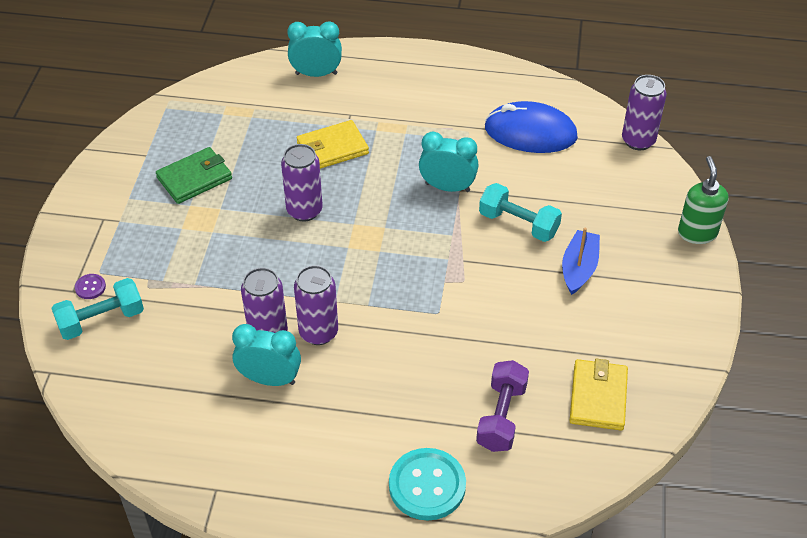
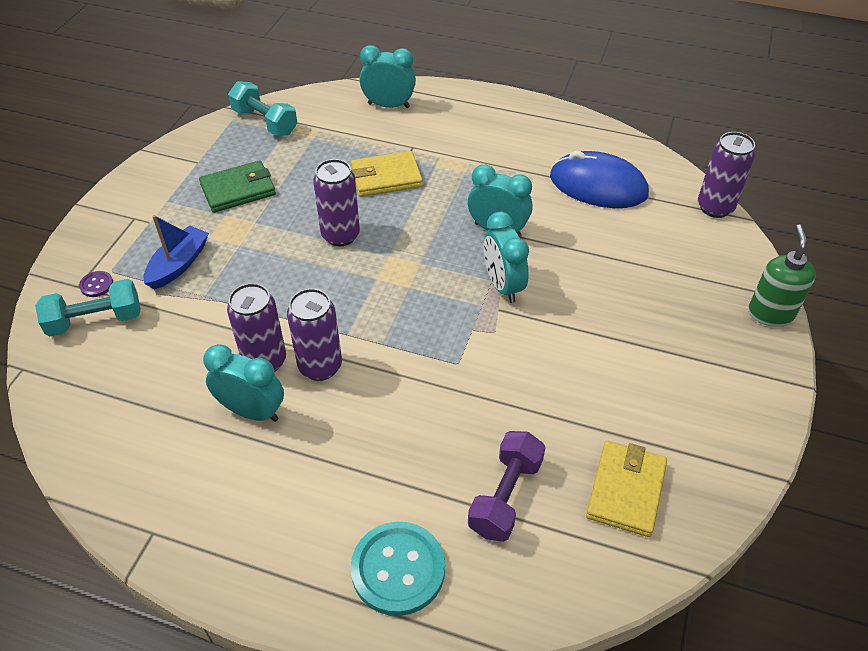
camera: 10 degrees right, 0 degrees up
turquoise dumbbell [479,183,562,242] -> turquoise dumbbell moved to [228,81,297,136]
blue boat [562,227,600,295] -> blue boat moved to [144,215,209,290]
none -> turquoise clock [484,211,529,303]

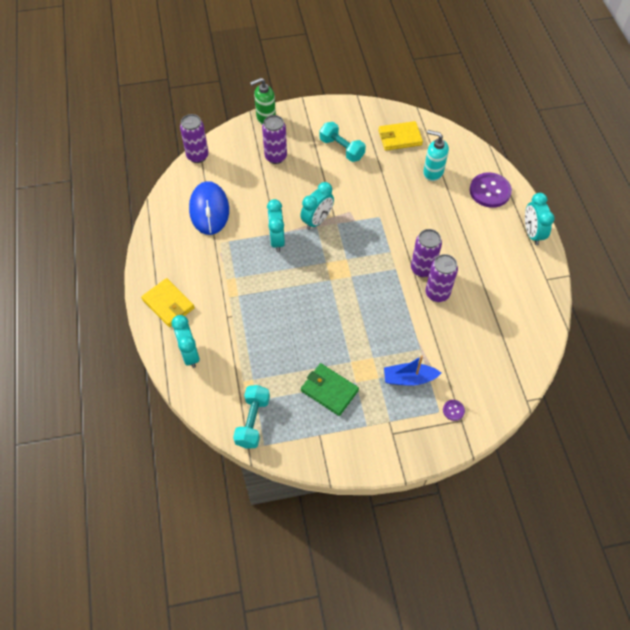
camera: 120 degrees left, 10 degrees up
turquoise dumbbell [35,279,141,336] -> turquoise dumbbell moved to [319,122,366,162]
turquoise clock [203,344,284,422] -> turquoise clock moved to [525,193,555,245]
purple can [313,159,360,246] -> purple can moved to [262,115,287,164]
yellow wallet [351,151,423,197] -> yellow wallet moved to [141,278,195,327]
turquoise button [351,522,445,616] -> purple button [470,173,512,208]
purple dumbbell [468,431,546,542] -> turquoise soap dispenser [423,130,449,181]

